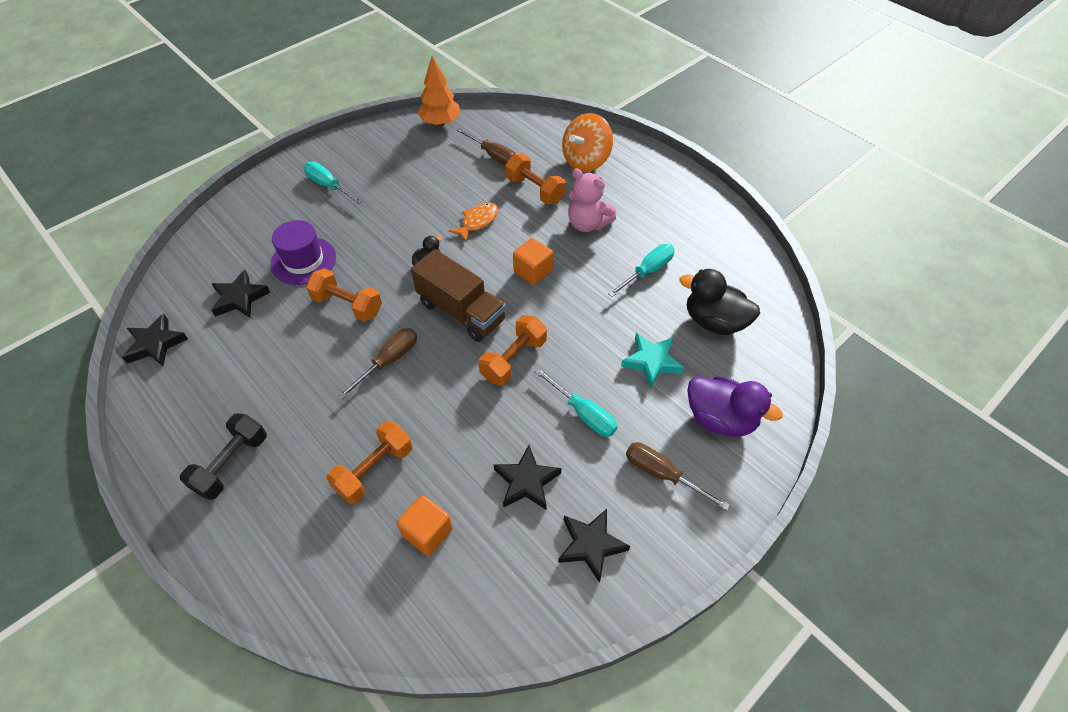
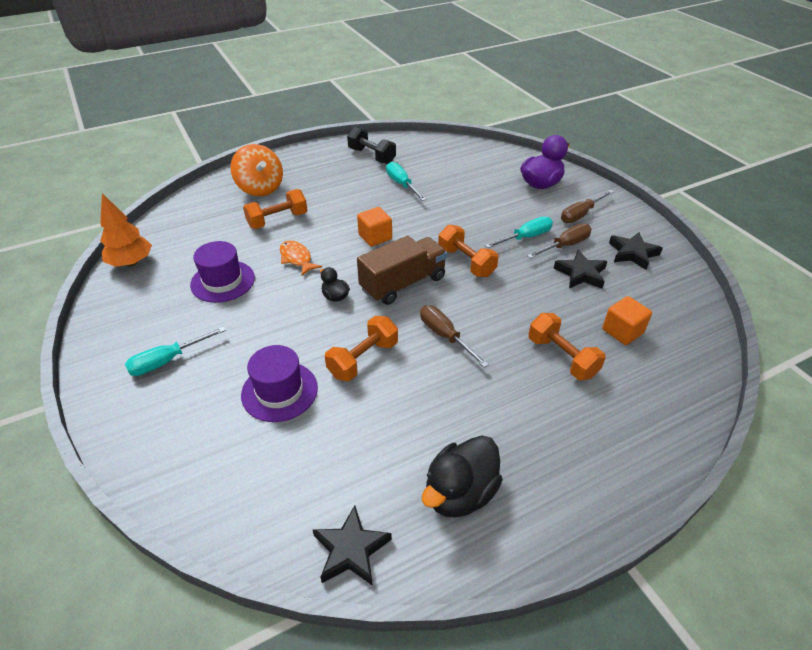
camera: 75 degrees left, 10 degrees down
black dumbbell [180,413,267,500] -> black dumbbell moved to [347,127,396,164]
black star [211,270,270,318] -> none
brown screwdriver [456,128,516,165] -> brown screwdriver moved to [527,224,592,259]
pink teddy bear [568,168,616,232] -> none
turquoise star [621,333,684,389] -> none
black duck [679,269,760,335] -> black duck moved to [422,435,503,518]
none -> purple hat [190,241,255,303]

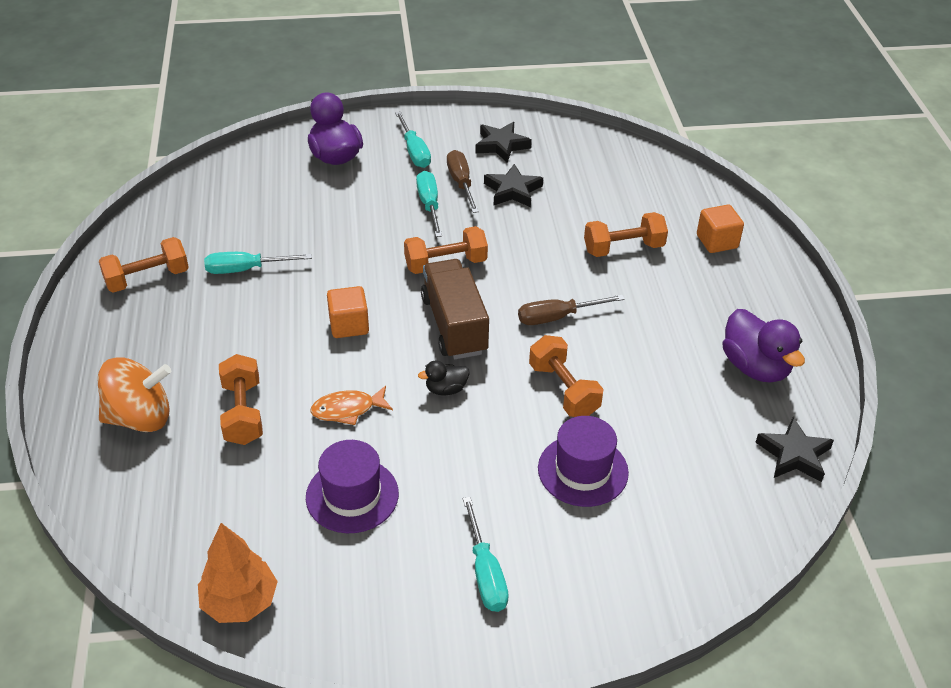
camera: 70 degrees left, 0 degrees up
black dumbbell [347,127,396,164] -> orange dumbbell [99,237,189,293]
black duck [422,435,503,518] -> purple duck [722,309,805,382]
brown screwdriver [561,190,614,223] -> turquoise screwdriver [395,111,431,168]
orange cube [602,296,652,345] -> orange cube moved to [697,205,744,253]

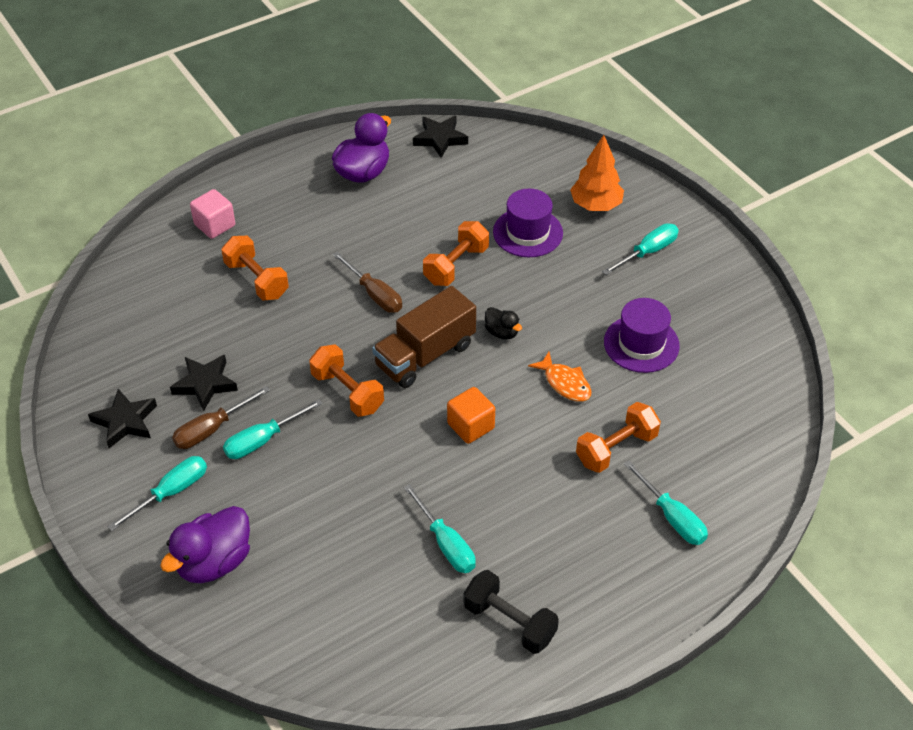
camera: 115 degrees left, 5 degrees up
orange spinning top [97,357,171,432] -> turquoise screwdriver [624,460,708,545]
orange dumbbell [99,237,189,293] -> black dumbbell [464,570,559,654]
orange tree [198,523,278,623] -> orange tree moved to [570,135,624,211]
orange cube [697,205,744,253] -> pink cube [190,189,235,239]

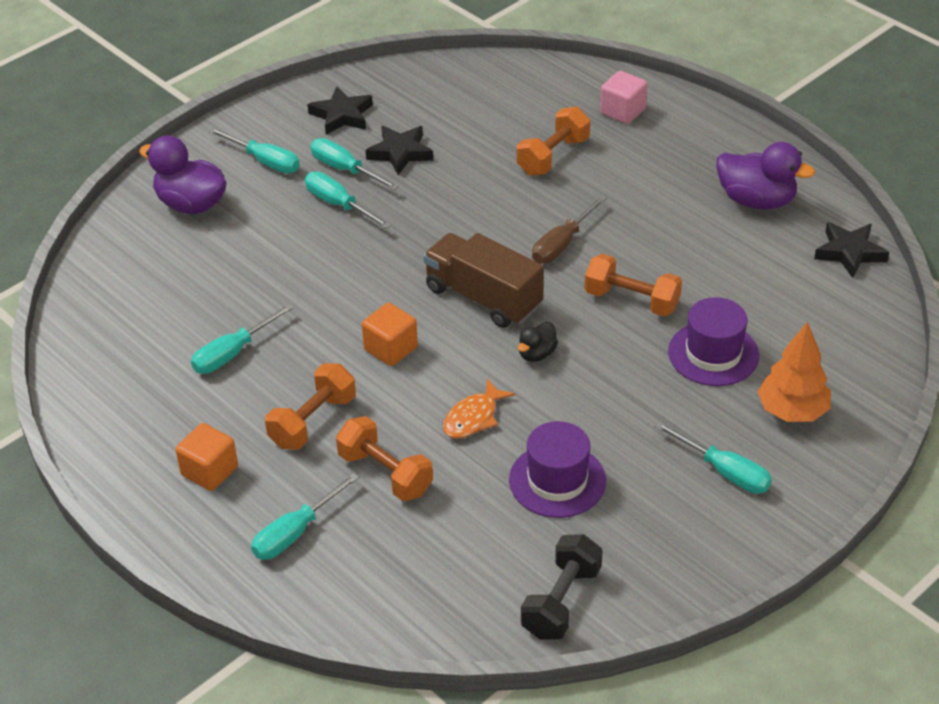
camera: 80 degrees right, 5 degrees down
brown screwdriver [172,386,270,449] -> turquoise screwdriver [310,138,399,190]
orange dumbbell [309,344,384,417] -> orange dumbbell moved to [265,364,356,450]
black dumbbell [464,570,559,654] -> black dumbbell moved to [521,534,602,640]
none -> orange cube [176,423,238,491]

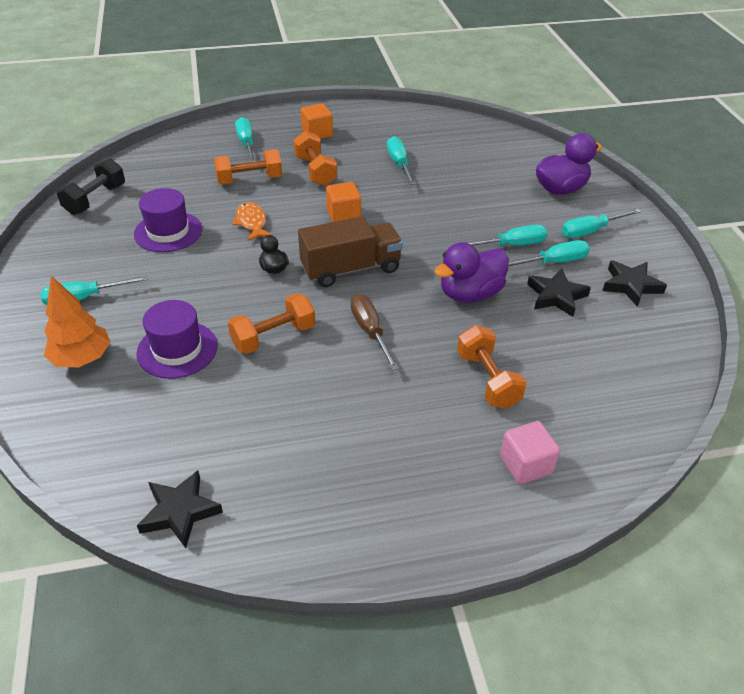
camera: 120 degrees right, 0 degrees up
black dumbbell [521,534,602,640] -> black dumbbell turned 60 degrees clockwise [57,158,125,215]
purple duck [716,142,815,210] -> purple duck moved to [434,242,509,303]

